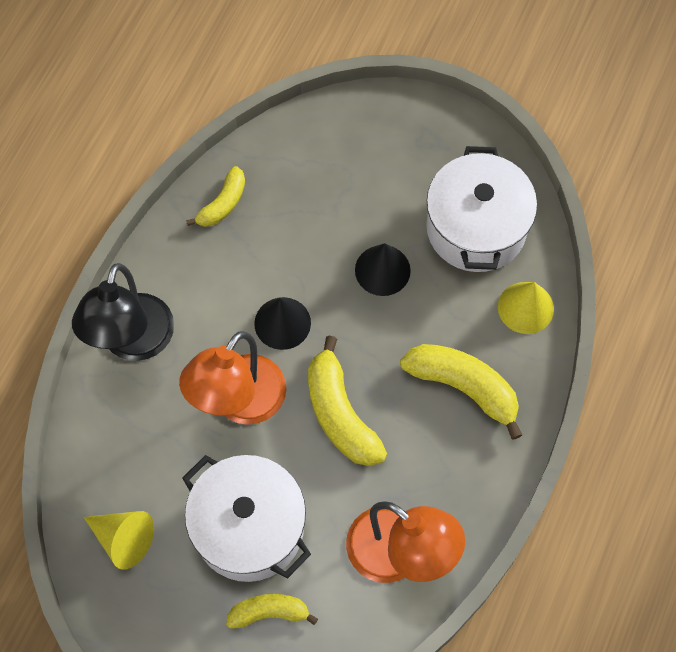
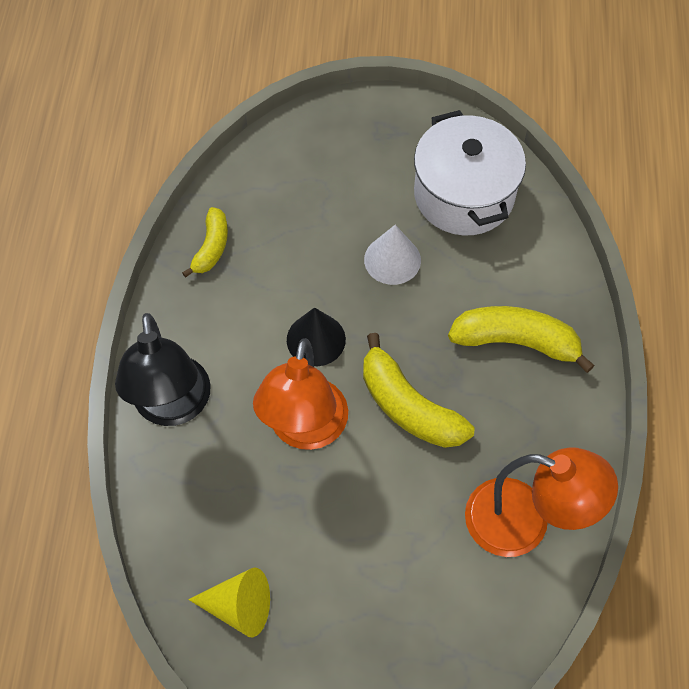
camera: 20 degrees left, 5 degrees down
white pot [182,455,311,582] -> none
yellow banana [226,594,318,629] -> none
black cone [355,243,411,296] -> white cone [364,225,421,285]
yellow cone [498,282,554,334] -> none

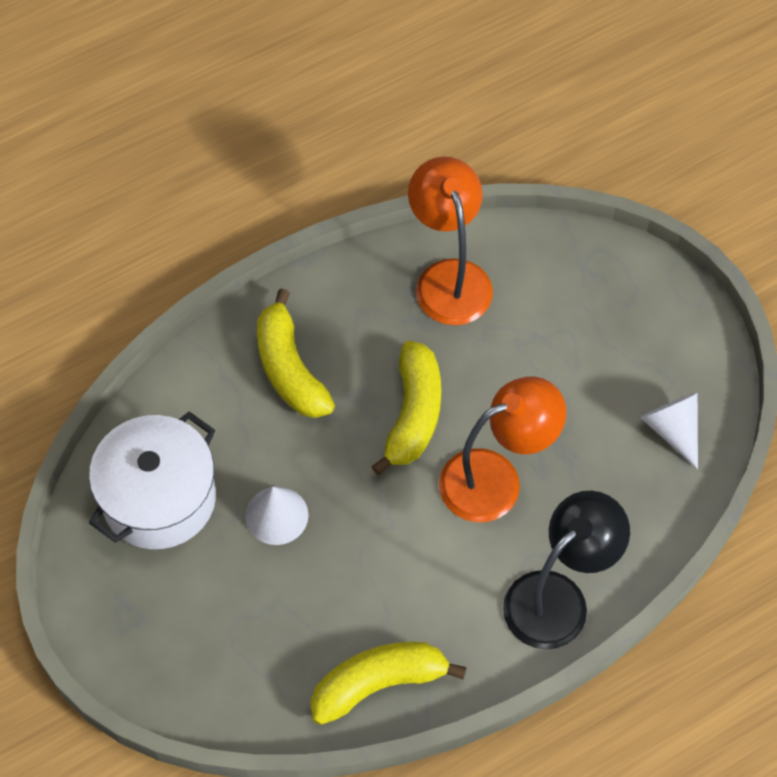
camera: 125 degrees left, 0 degrees up
yellow banana [182,207,228,278] -> yellow banana [310,642,467,725], size x1.65
yellow cone [188,567,270,637] -> white cone [640,392,698,469]
black cone [287,307,346,366] -> none

